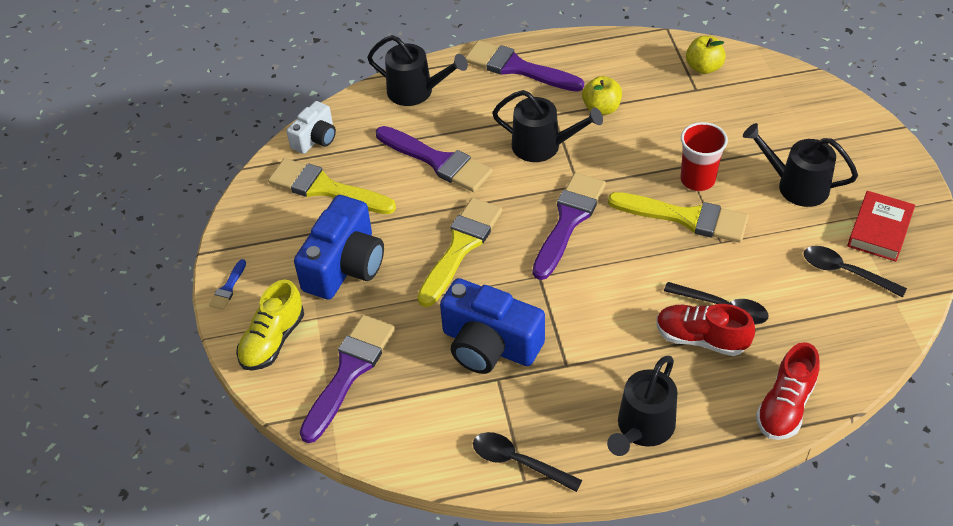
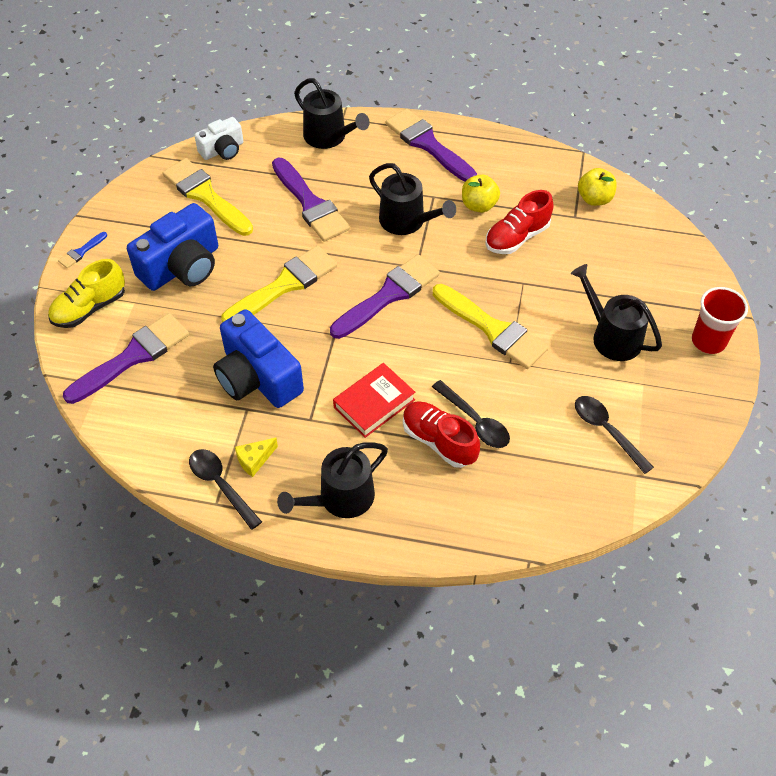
camera: 20 degrees right, 5 degrees up
red cup [680,122,728,191] -> red cup moved to [692,287,748,354]
red shoe [756,342,820,440] -> red shoe moved to [485,190,554,254]
red book [847,191,915,261] -> red book moved to [333,363,415,438]
none -> yellow cheese [235,438,278,477]

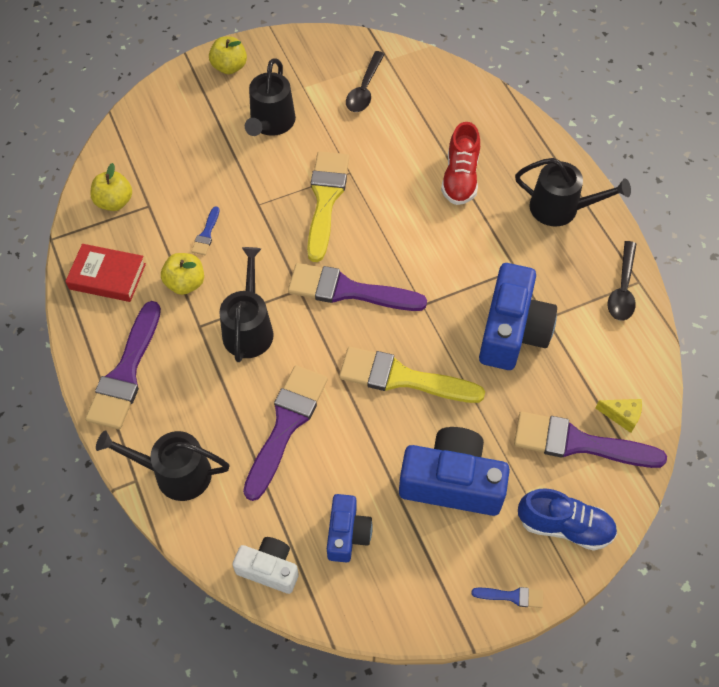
camera: 125 degrees left, 5 degrees up
yellow shoe [48,259,125,328] -> blue shoe [518,488,617,551]
yellow brush [162,158,253,236] -> blue camera [327,494,373,563]
yellow cheese [235,438,278,477] -> yellow cheese moved to [595,399,642,433]
black watering can [294,78,370,149] -> black watering can turned 90 degrees counterclockwise [96,430,230,501]
red book [333,363,415,438] -> red book moved to [65,244,146,302]
black spoon [432,380,510,448] -> none
red shoe [485,190,554,254] -> blue brush [191,206,219,255]
red cup [692,287,748,354] -> yellow apple [209,37,247,74]

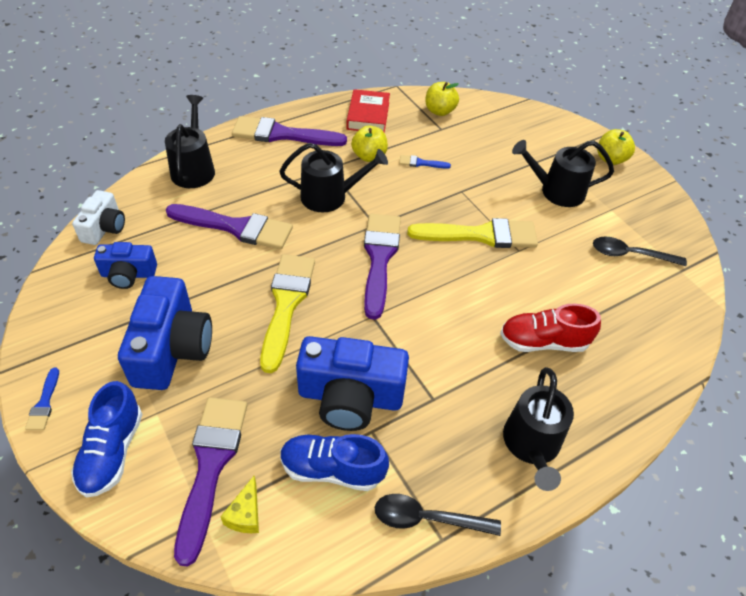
camera: 80 degrees right, 10 degrees down
none -> blue shoe [280,434,389,491]

